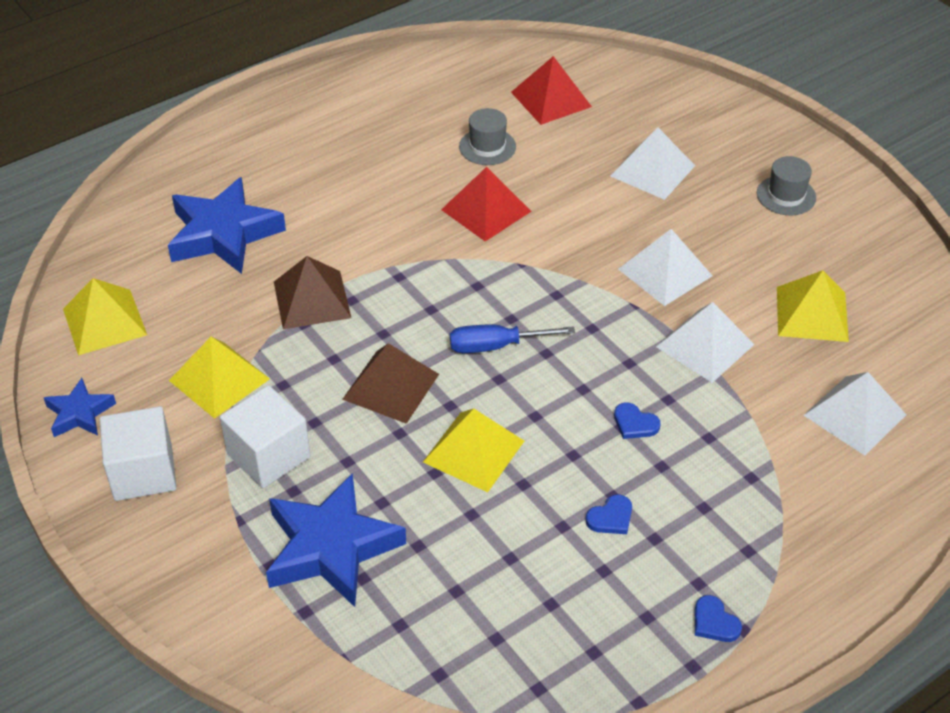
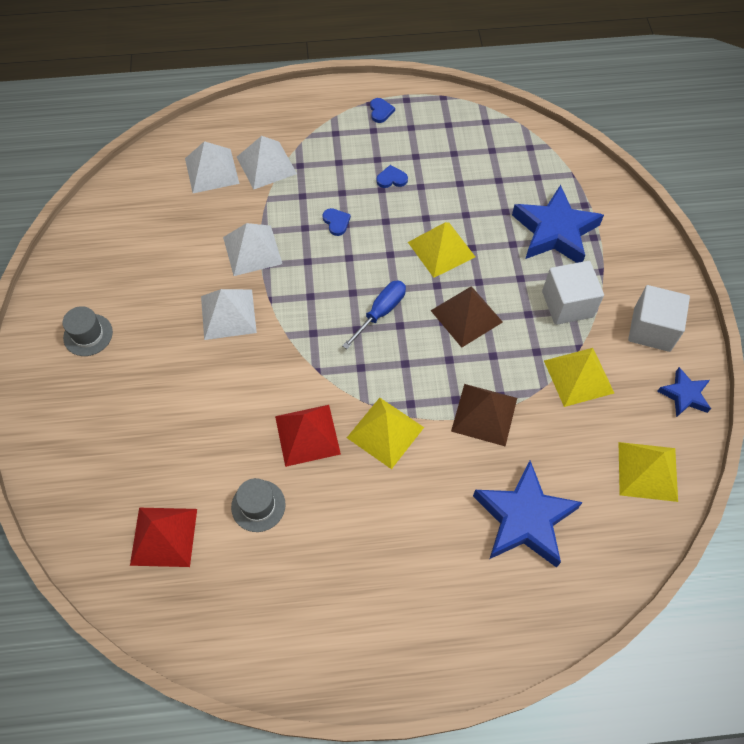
camera: 150 degrees left, 15 degrees up
blue screwdriver [450,325,575,353] -> blue screwdriver turned 75 degrees counterclockwise [342,280,406,349]
white pyramid [611,127,695,200] -> white pyramid moved to [237,136,297,190]
yellow pyramid [777,270,849,342] -> yellow pyramid moved to [347,398,424,469]

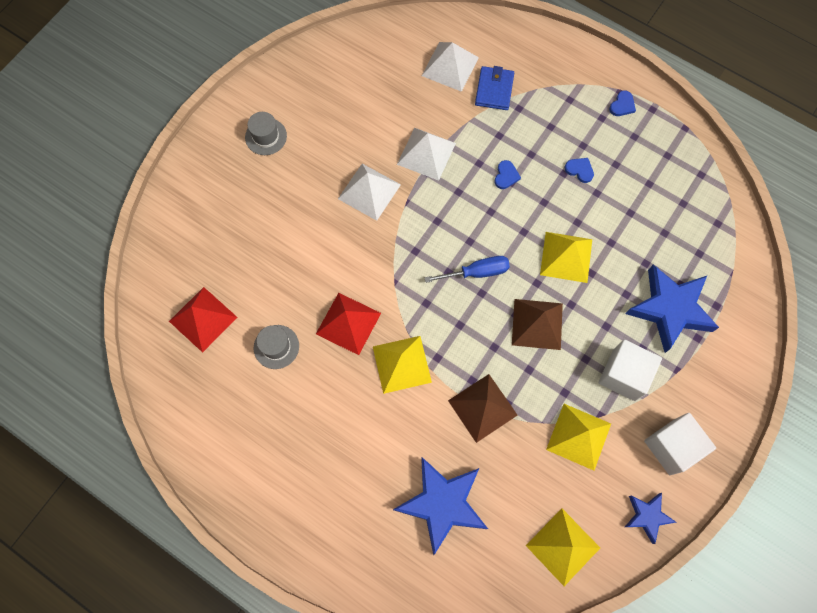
camera: 40 degrees right, 10 degrees up
white pyramid [237,136,297,190] -> blue wallet [475,66,514,110]

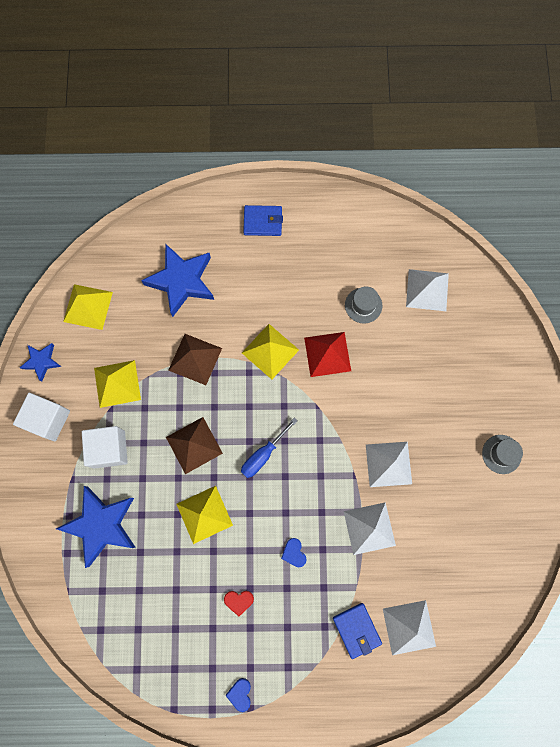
camera: 145 degrees right, 5 degrees up
red pyramid [169,287,237,353] -> white pyramid [406,269,449,311]
blue heart [565,158,594,183] -> red heart [224,591,254,616]
none -> blue wallet [243,205,283,236]

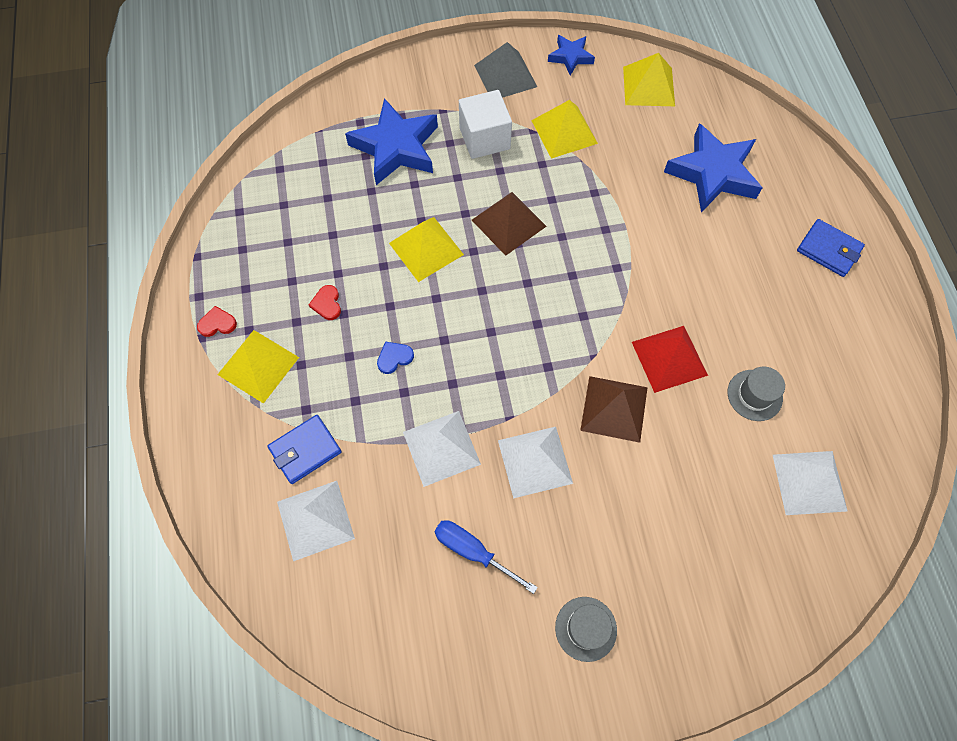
camera: 80 degrees right, 10 degrees down
white cube [13,393,70,441] -> grey pyramid [474,42,537,98]
brown pyramid [168,334,222,385] -> brown pyramid moved to [580,376,648,443]
blue heart [225,678,251,712] -> red heart [197,306,237,337]
blue screwdriver [241,418,298,478] -> blue screwdriver moved to [434,520,538,594]
yellow pyramid [242,324,299,379] -> yellow pyramid moved to [217,330,299,404]
blue wallet [243,205,283,236] -> blue wallet turned 45 degrees counterclockwise [797,219,865,277]

